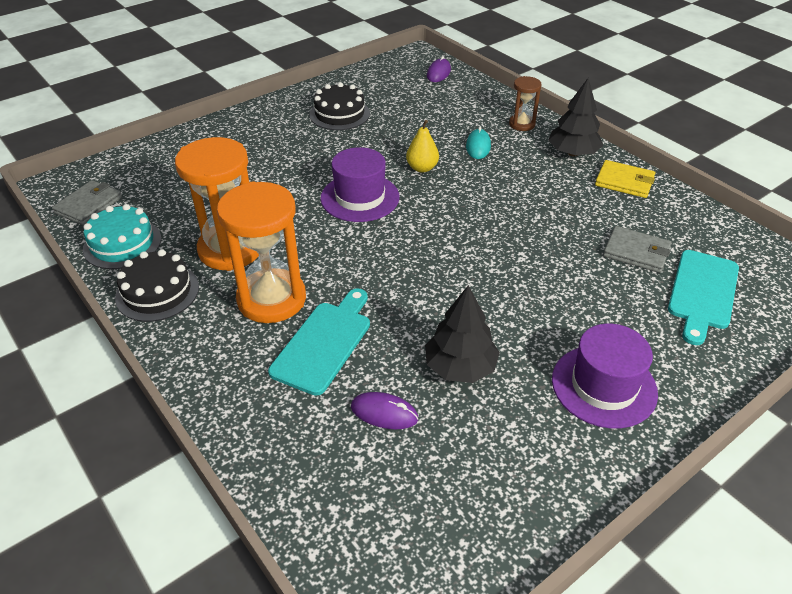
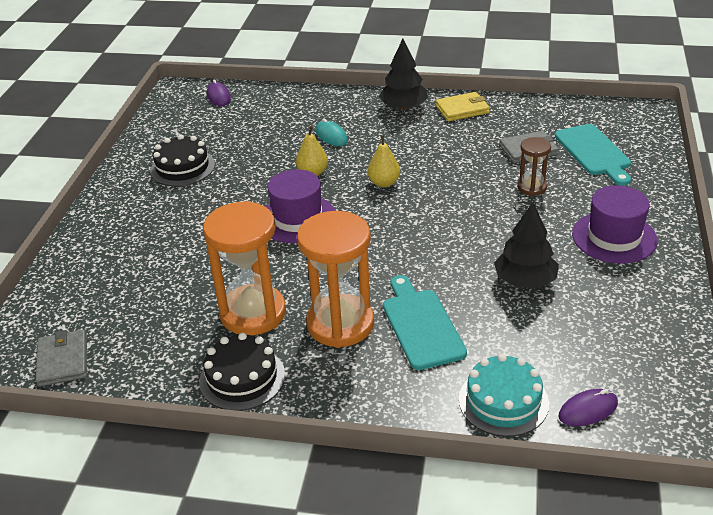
camera: 40 degrees left, 5 degrees down
turquoise cake [83,204,161,269] -> turquoise cake moved to [459,354,549,437]
purple mouse [351,392,418,429] -> purple mouse moved to [558,389,618,426]
brown hourglass [509,76,542,131] -> brown hourglass moved to [517,137,551,196]
none -> yellow pear [367,135,400,188]

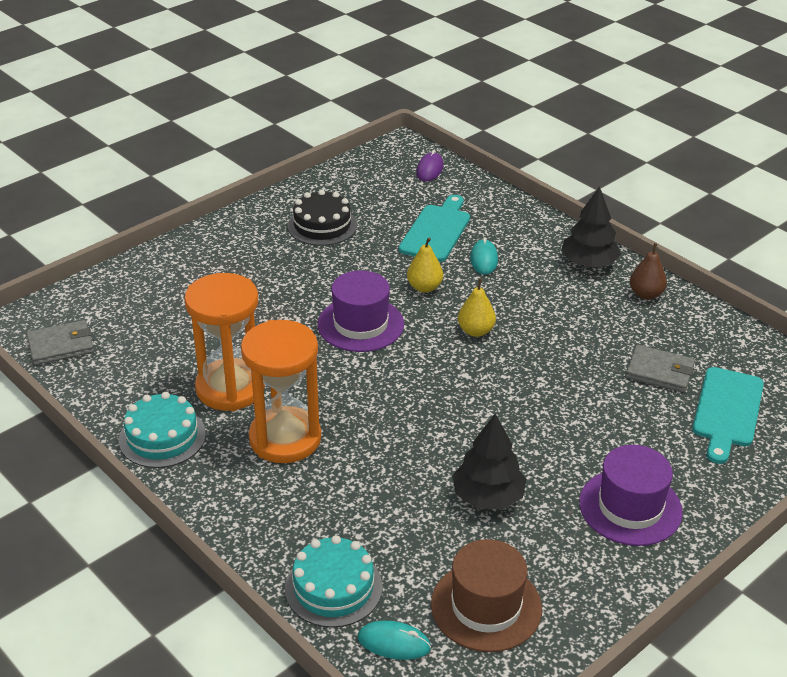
camera: 35 degrees right, 0 degrees up
grey wallet [35,330,87,387] -> grey wallet turned 45 degrees clockwise [27,320,94,365]
black cake [199,333,285,411] -> turquoise cake [119,392,206,468]
turquoise cutting board [383,275,467,370] -> turquoise cutting board moved to [399,195,470,262]
yellow wallet [435,92,490,121] -> brown pear [630,243,667,300]
brown hourglass [517,137,551,196] -> none
purple mouse [558,389,618,426] -> turquoise mouse [358,621,431,660]
none -> brown hat [431,539,542,652]

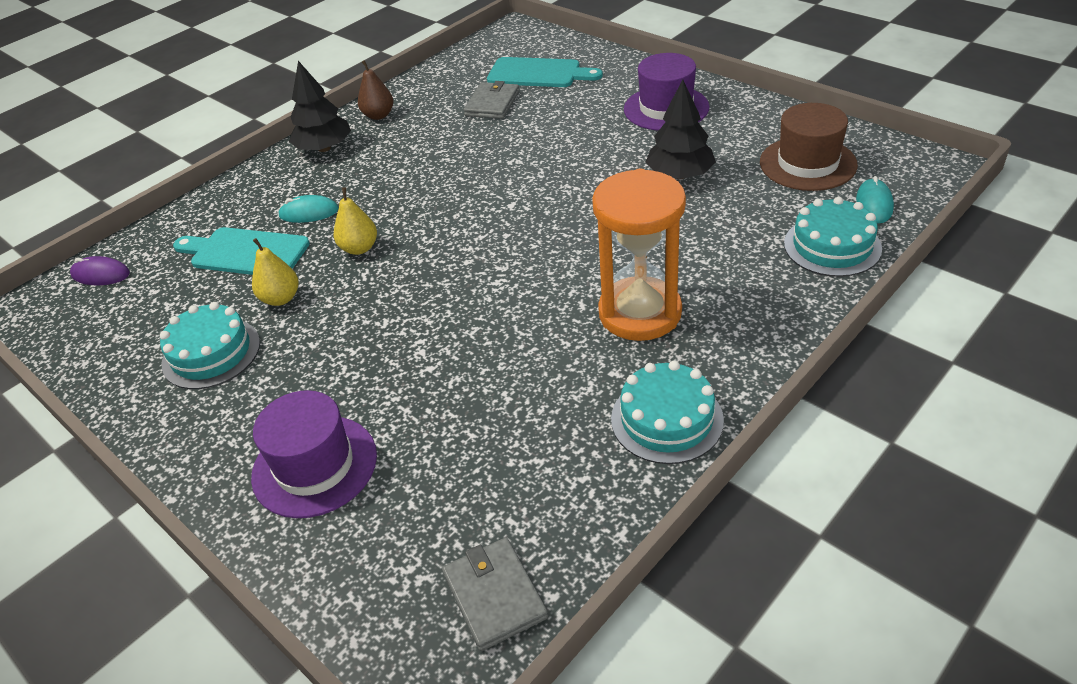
camera: 90 degrees left, 5 degrees up
orange hourglass [184,273,265,411] -> none
black cake [288,190,357,246] -> turquoise cake [160,302,260,389]
purple hat [317,270,404,352] -> purple hat moved to [251,390,377,518]
yellow pear [458,279,496,337] -> yellow pear moved to [252,238,299,306]

